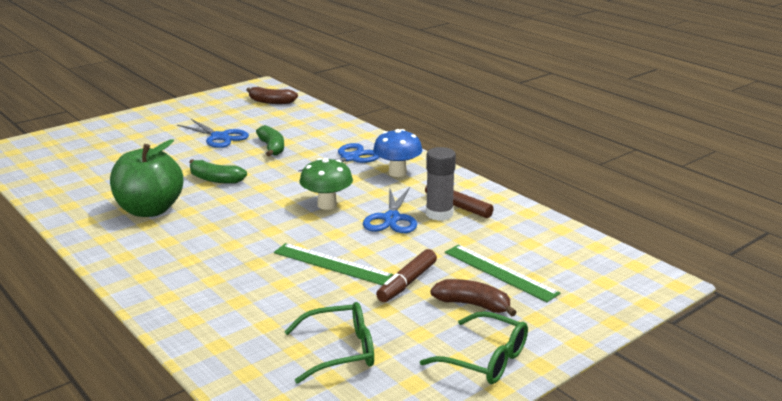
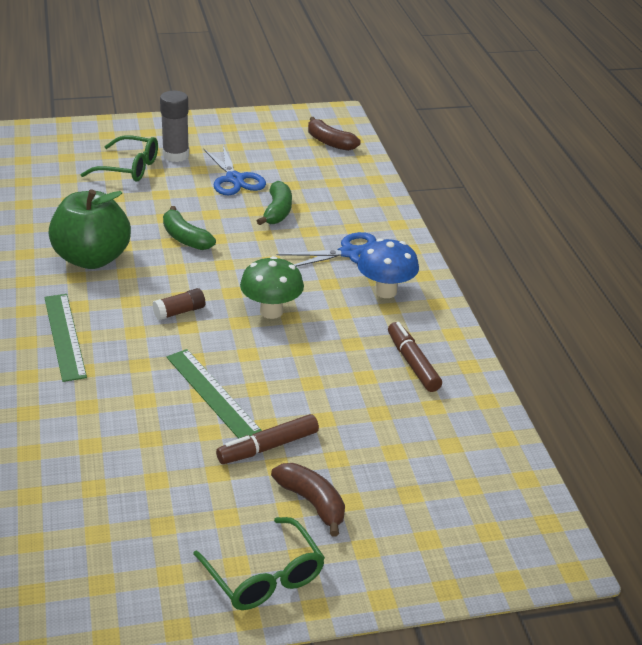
camera: 25 degrees right, 10 degrees up
green glasses [284,302,374,384] -> green glasses moved to [80,135,158,182]
blue scissors [363,187,417,233] -> none
grey glue stick [426,147,456,221] -> grey glue stick moved to [160,91,189,162]
green ruler [445,245,560,302] -> green ruler moved to [44,294,87,382]
none -> brown glue stick [152,288,205,320]

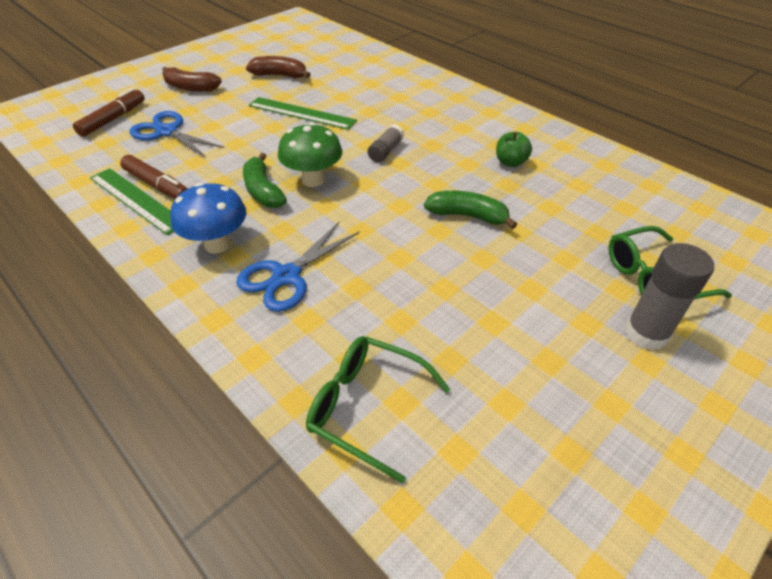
camera: 150 degrees right, 10 degrees up
green ruler [44,294,87,382] -> green ruler moved to [90,168,174,235]
green apple [48,189,131,269] -> green apple [496,132,532,167], size x0.44
brown glue stick [152,288,205,320] -> grey glue stick [368,124,404,162]
green glasses [193,517,325,610] -> green glasses moved to [306,336,450,484]
blue scissors [203,145,266,195] -> blue scissors moved to [129,111,224,157]
brown marker [216,414,319,464] -> brown marker moved to [73,88,145,137]
green banana [257,181,292,225] -> green banana moved to [243,153,287,208]
brown banana [308,117,360,151] -> brown banana moved to [246,56,311,78]

